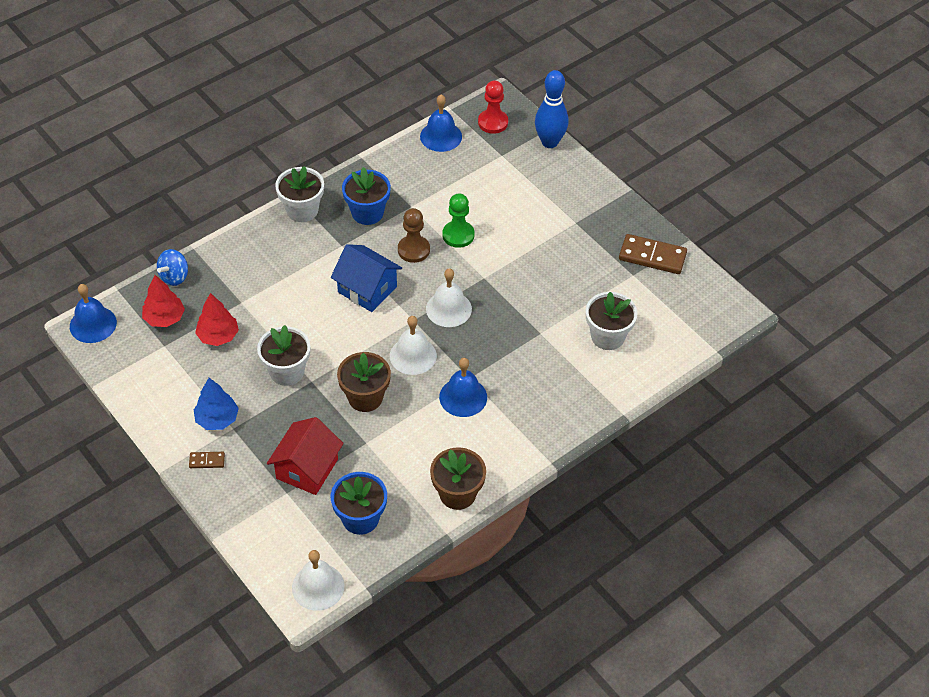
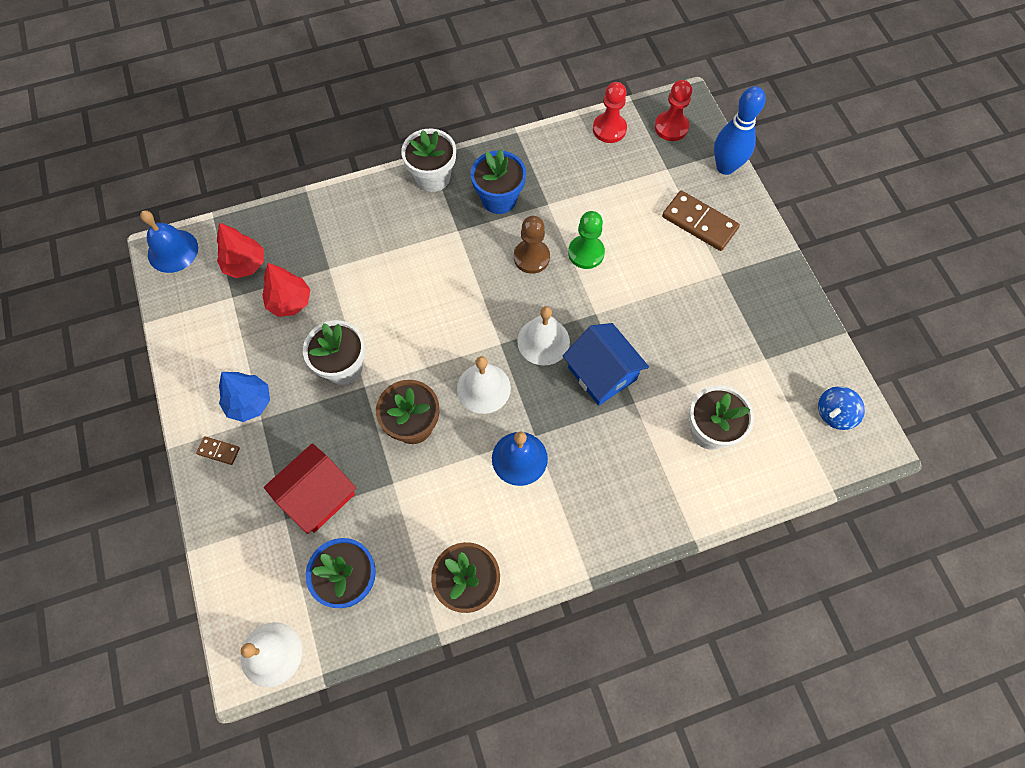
camera: 20 degrees right, 15 degrees up
blue spinning top [157,249,188,286] -> blue spinning top moved to [818,386,865,430]
blue house [331,244,402,312] -> blue house moved to [563,323,649,406]
blue bell [420,95,462,152] -> red pawn [593,82,627,143]
brown domino [619,234,687,274] -> brown domino moved to [662,191,740,251]

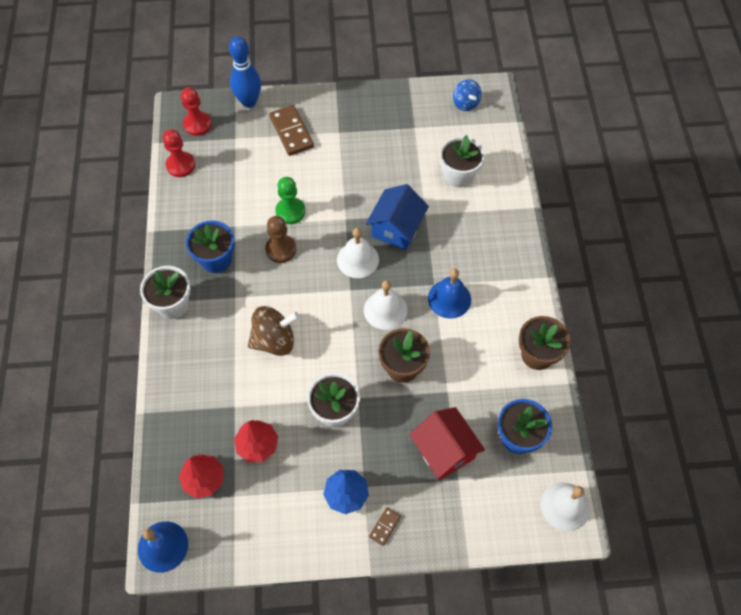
camera: 75 degrees left, 5 degrees down
blue house [563,323,649,406] -> blue house turned 45 degrees counterclockwise [366,184,429,250]
brown domino [662,191,740,251] -> brown domino turned 75 degrees counterclockwise [269,105,314,156]
none -> brown spinning top [248,306,300,356]

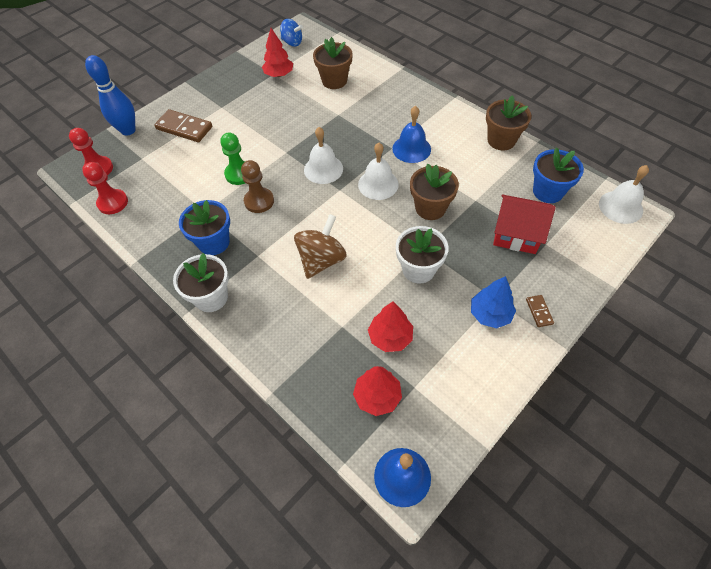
camera: 40 degrees left, 5 degrees down
blue house [366,184,429,250] -> none
white flower pot [440,135,485,187] -> brown flower pot [313,37,353,89]
none -> red tree [262,28,293,77]

